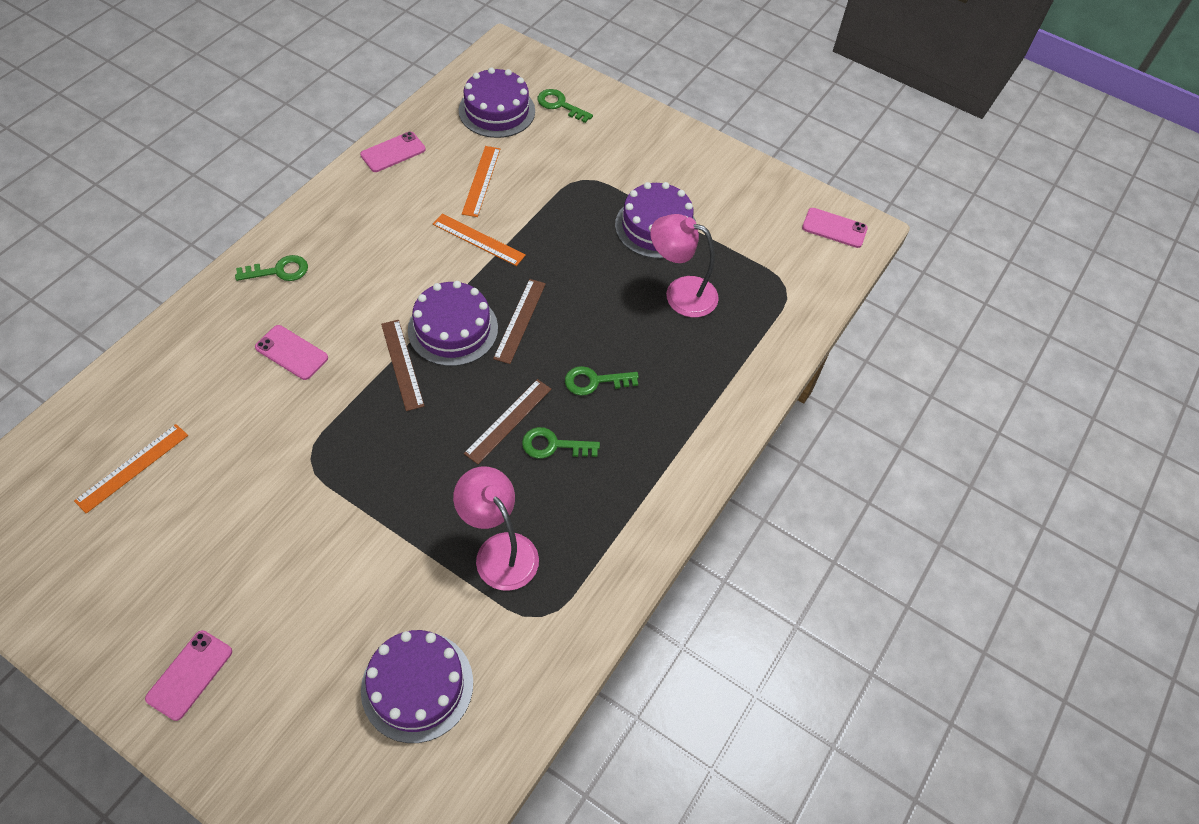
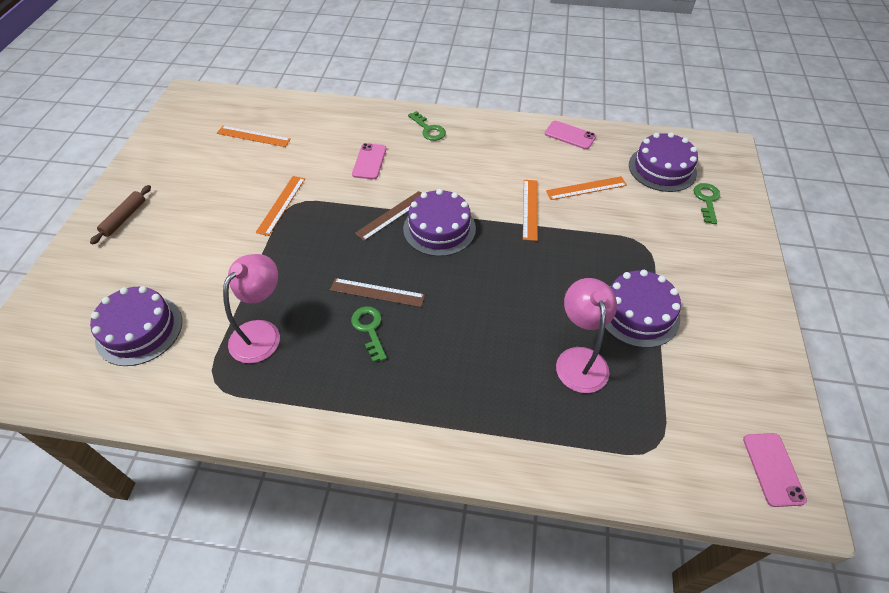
camera: 70 degrees right, 5 degrees down
pink phone [145,630,232,721] -> brown rolling pin [90,185,151,245]
brown ruler [493,279,546,364] -> none
green key [565,366,639,396] -> none
none -> orange ruler [256,176,305,236]

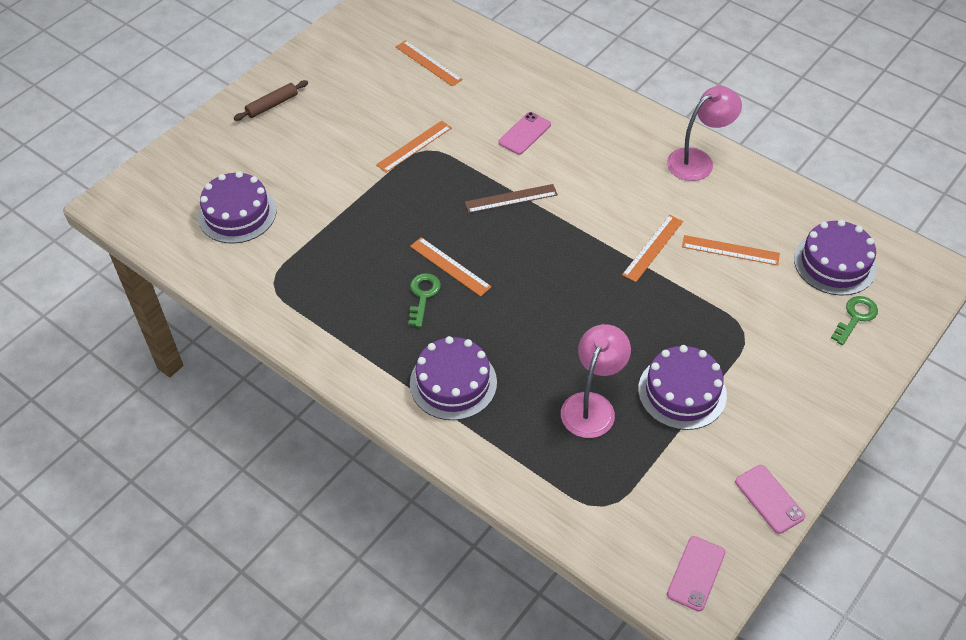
camera: 30 degrees right, 0 degrees up
pink lamp [223,254,280,363] -> pink lamp moved to [667,86,742,181]
brown ruler [330,278,425,307] -> orange ruler [410,237,492,297]
purple cake [403,189,476,256] -> purple cake moved to [410,336,497,420]
green key [408,111,446,141] -> none
pink phone [545,121,596,149] -> pink phone moved to [735,465,805,534]

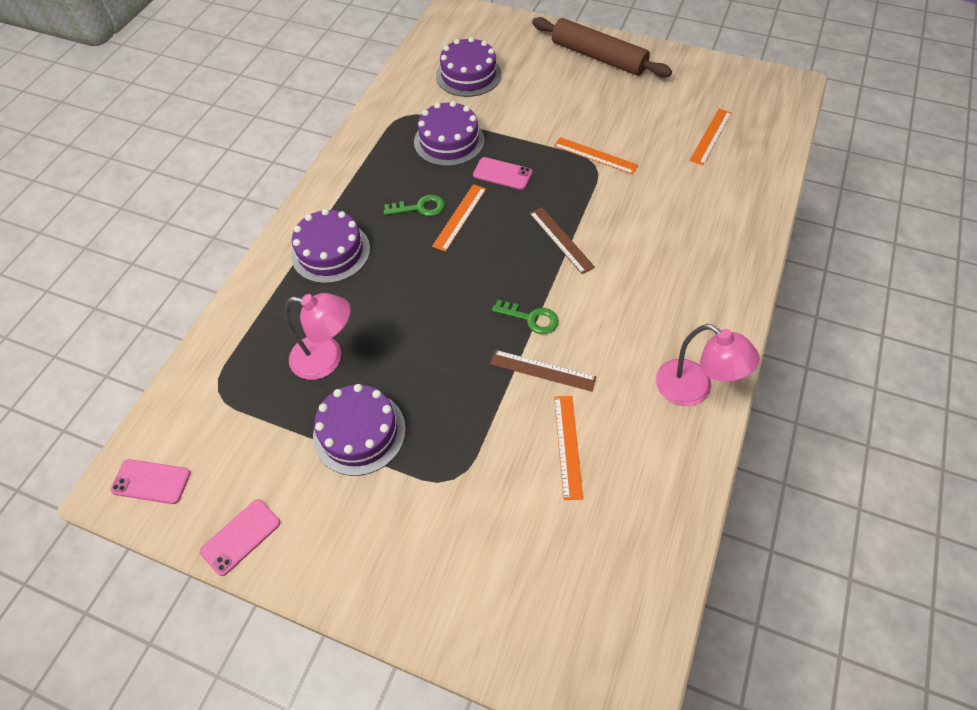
camera: 75 degrees right, 5 degrees up
brown rolling pin [234,80,308,121] -> brown rolling pin [532,17,672,78], size x2.00
pink phone [498,112,551,155] -> pink phone moved to [473,157,532,190]
orange ruler [622,215,683,282] -> brown ruler [490,350,597,392]
purple cake [794,220,877,296] -> purple cake moved to [414,101,485,166]
green key [831,296,878,345] -> green key moved to [492,300,559,334]

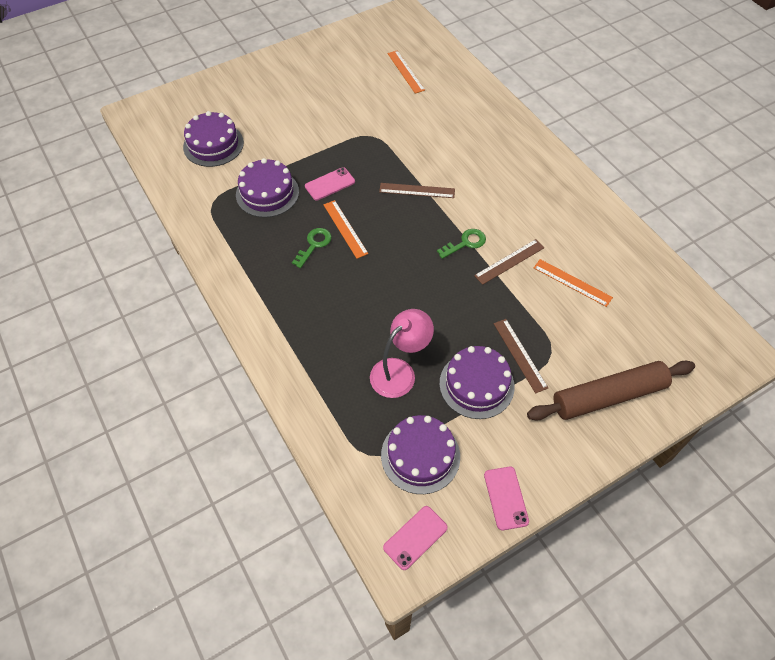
camera: 55 degrees left, 0 degrees up
purple cake [291,209,370,283] -> purple cake moved to [381,415,460,494]
brown rolling pin [532,17,672,78] -> brown rolling pin moved to [527,360,695,420]
orange ruler [554,137,638,175] -> none
pink lamp [656,324,760,406] -> none
none -> brown ruler [494,319,548,394]

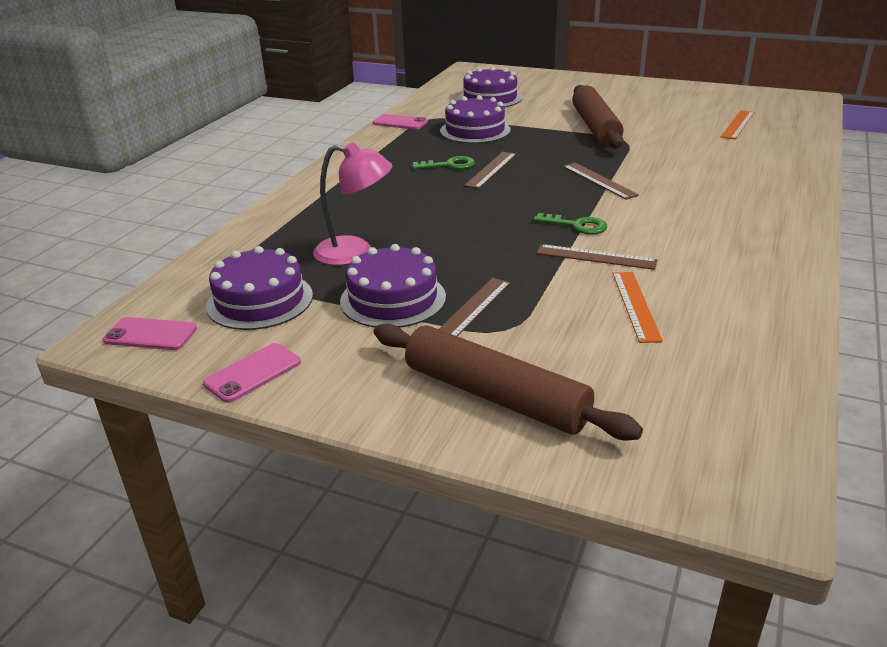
camera: 55 degrees right, 25 degrees down
pink phone [305,167,355,201] -> pink phone moved to [373,114,428,130]
orange ruler [323,200,369,259] -> brown ruler [464,152,516,189]
none -> brown rolling pin [572,85,624,149]

